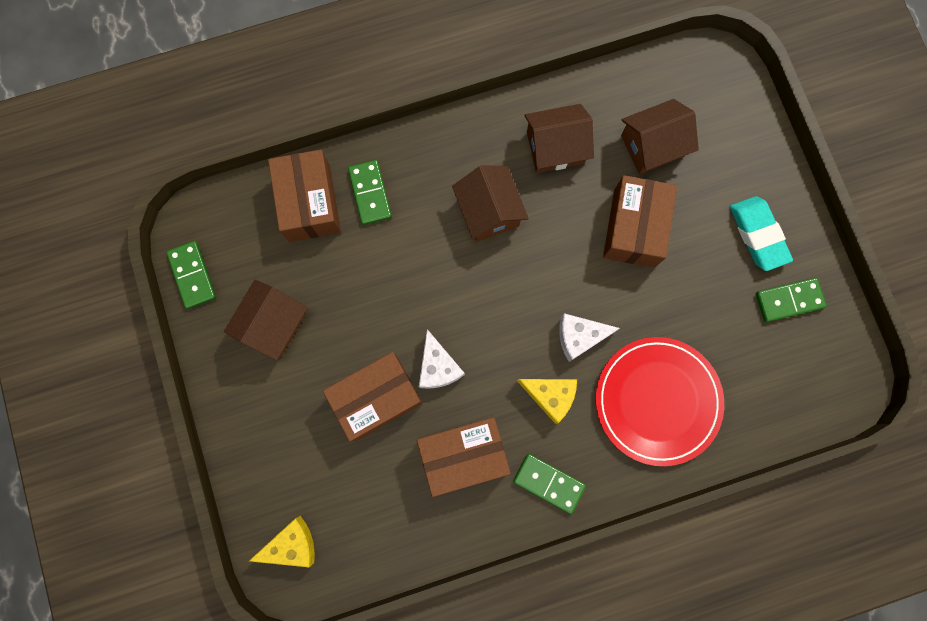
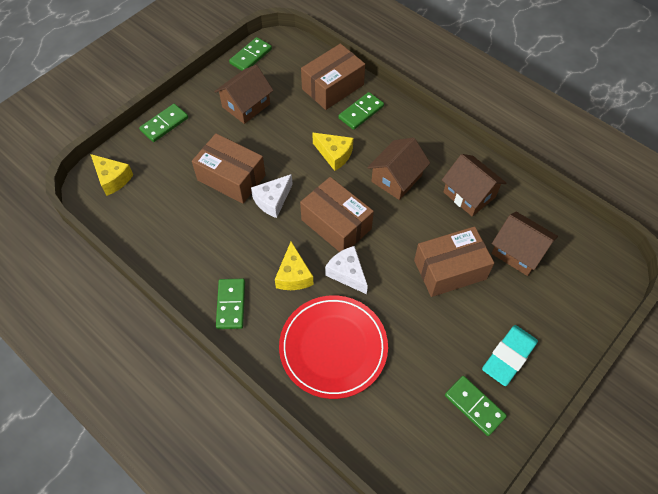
camera: 60 degrees right, 20 degrees down
brown house [224,279,307,361] -> brown house turned 45 degrees counterclockwise [214,65,273,124]
brown box [417,417,511,497] -> brown box moved to [300,177,374,252]
none -> green domino [139,104,188,142]
none -> yellow cheese [312,133,353,171]

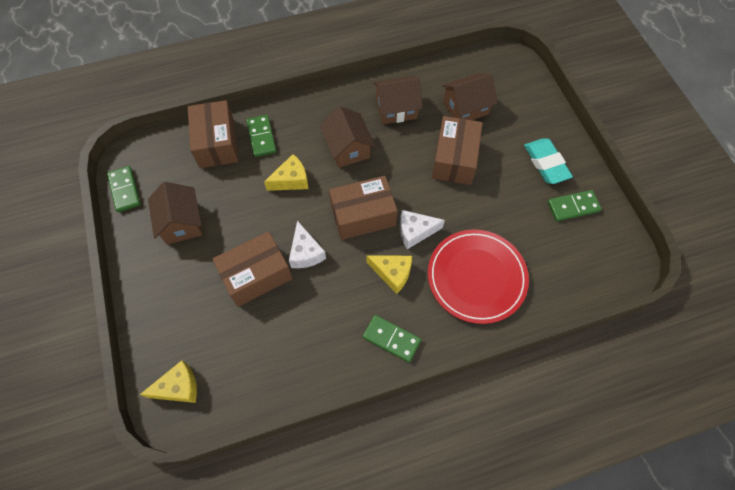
camera: 60 degrees left, 5 degrees up
green domino [139,104,188,142] -> none

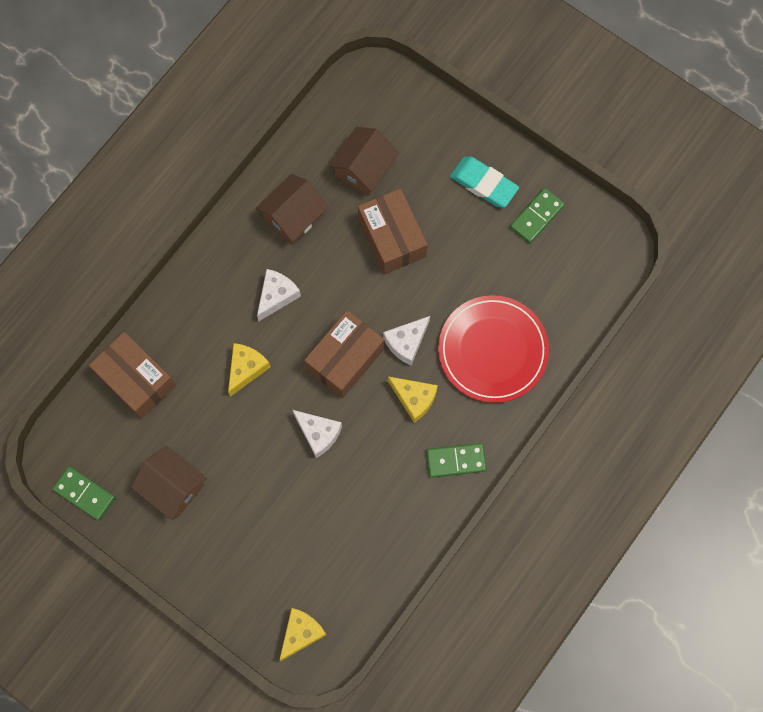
camera: 35 degrees left, 10 degrees up
brown box [213,231,292,307] -> none
green domino [246,115,276,157] -> none
brown house [320,106,375,168] -> white cheese [257,269,301,321]
yellow cheese [367,255,412,294] -> yellow cheese turned 45 degrees clockwise [388,376,438,423]

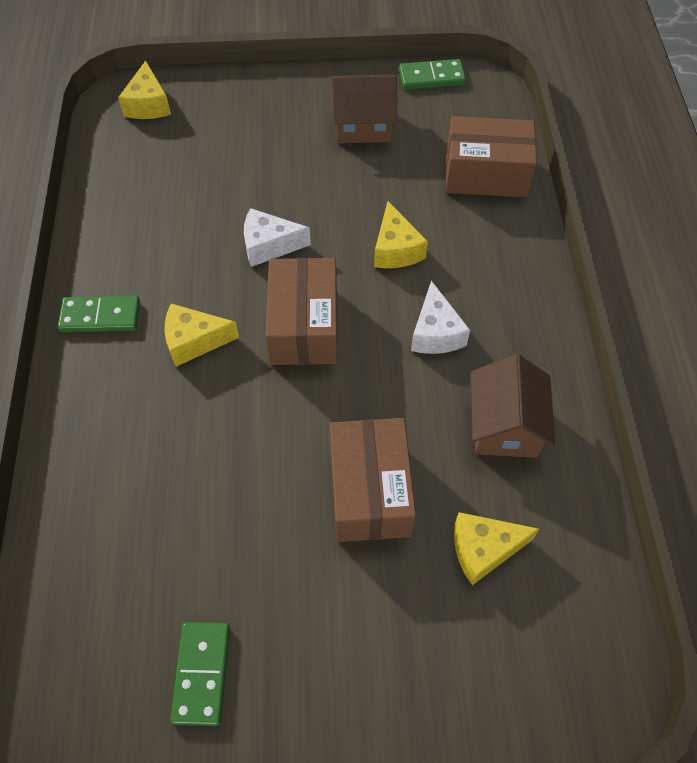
camera: 140 degrees right, 15 degrees down
brown house [329,127,399,196] -> yellow cheese [454,512,539,585]
brown box [358,188,428,274] -> brown box turned 60 degrees clockwise [330,418,416,542]
white cheese [383,316,430,365] -> none
green domino [426,443,487,478] -> green domino turned 45 degrees clockwise [58,296,140,332]
red plate [438,295,549,403] -> none
turquoise eraser [450,156,519,207] -> none

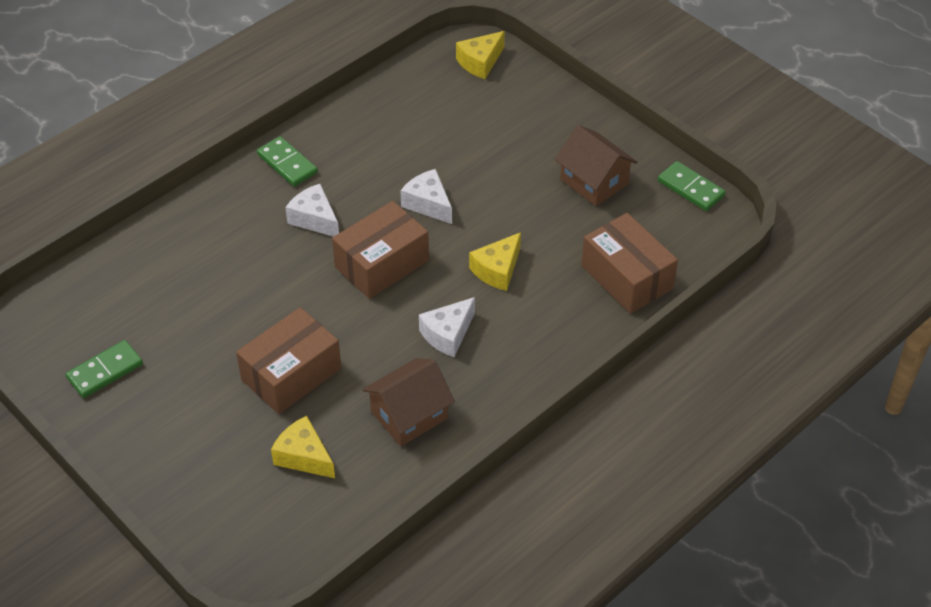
camera: 50 degrees right, 10 degrees down
yellow cheese [165,304,239,367] -> white cheese [285,184,339,237]

